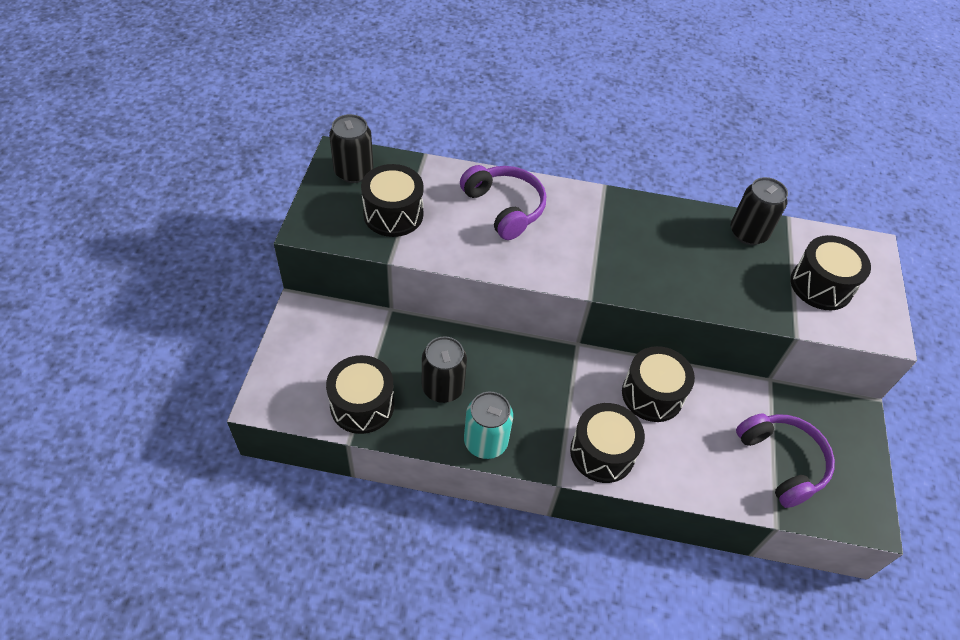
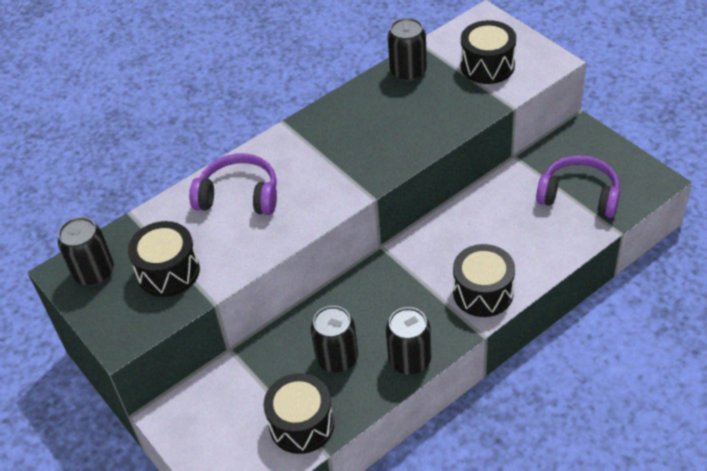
camera: 40 degrees left, 5 degrees down
turquoise can [464,392,513,459] -> black can [386,307,431,375]
black drum [622,346,695,422] -> none

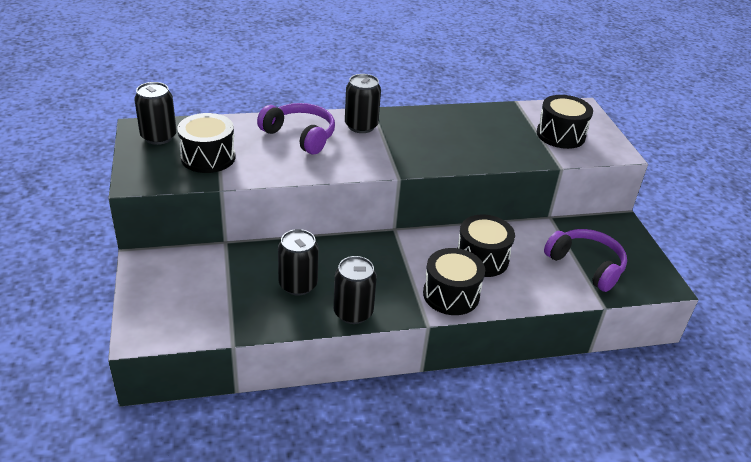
camera: 20 degrees right, 10 degrees down
black drum [264,373,334,454] -> black drum moved to [457,215,515,277]
black can [388,18,427,82] -> black can moved to [345,74,381,133]

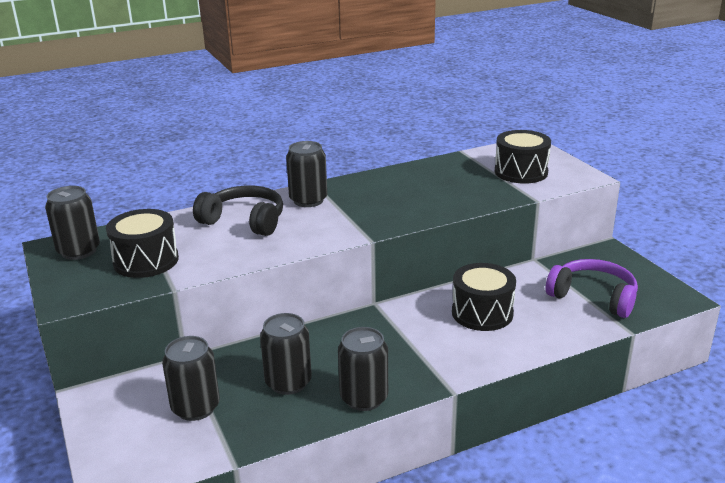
camera: 10 degrees left, 10 degrees down
purple headphones [257,103,335,154] -> black headphones [193,185,283,236]
black drum [423,248,485,315] -> none
none -> black can [162,336,220,421]

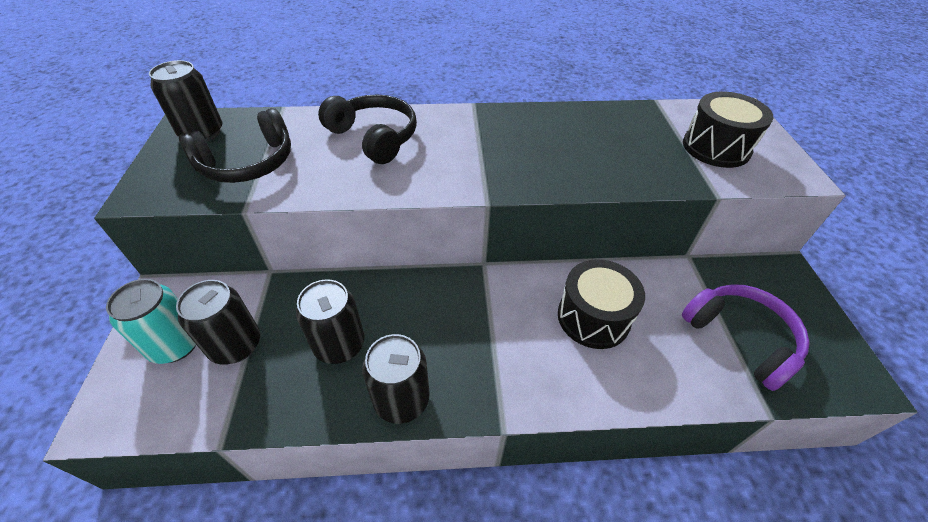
camera: 20 degrees right, 20 degrees up
black drum [106,209,179,278] -> black headphones [179,108,291,183]
black can [286,141,327,207] -> none
none -> turquoise can [106,279,196,364]

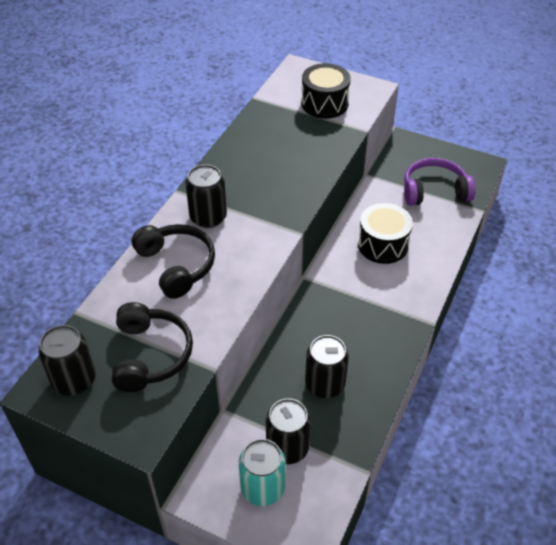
camera: 60 degrees left, 0 degrees up
black headphones [318,95,417,164] -> black headphones turned 75 degrees clockwise [132,224,215,299]
black can [362,334,430,424] -> black can moved to [185,164,227,228]

